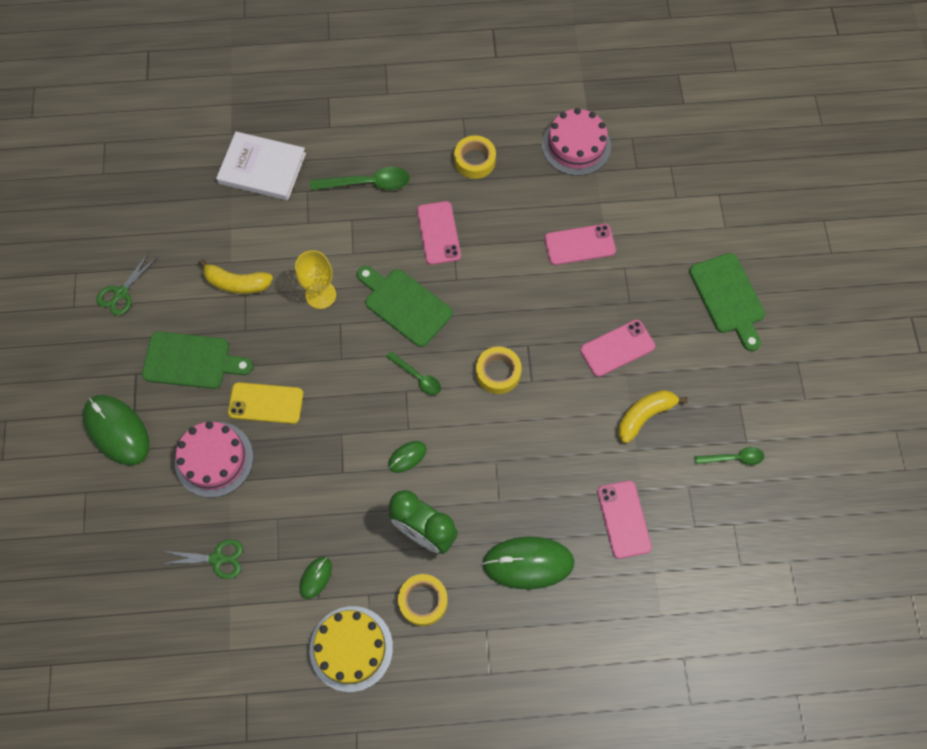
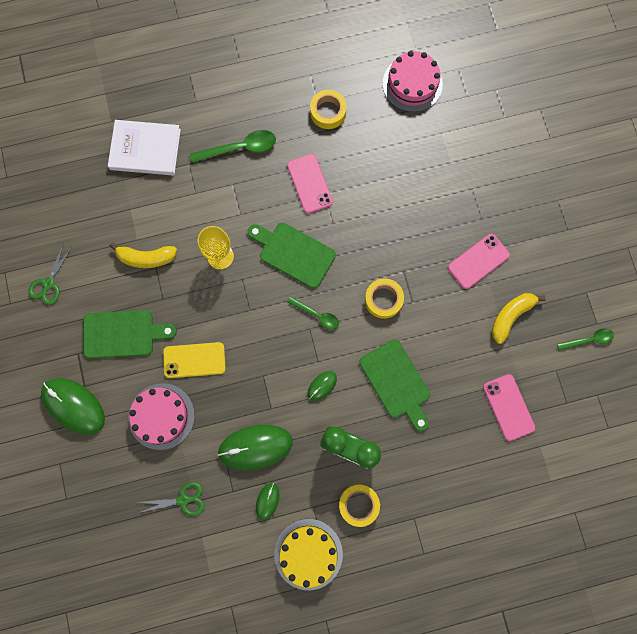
camera: 10 degrees left, 10 degrees up
green mouse [482,537,575,590] -> green mouse moved to [217,425,293,470]
pink phone [544,224,616,265] -> none
green cutting board [689,253,765,351] -> green cutting board moved to [359,339,430,431]

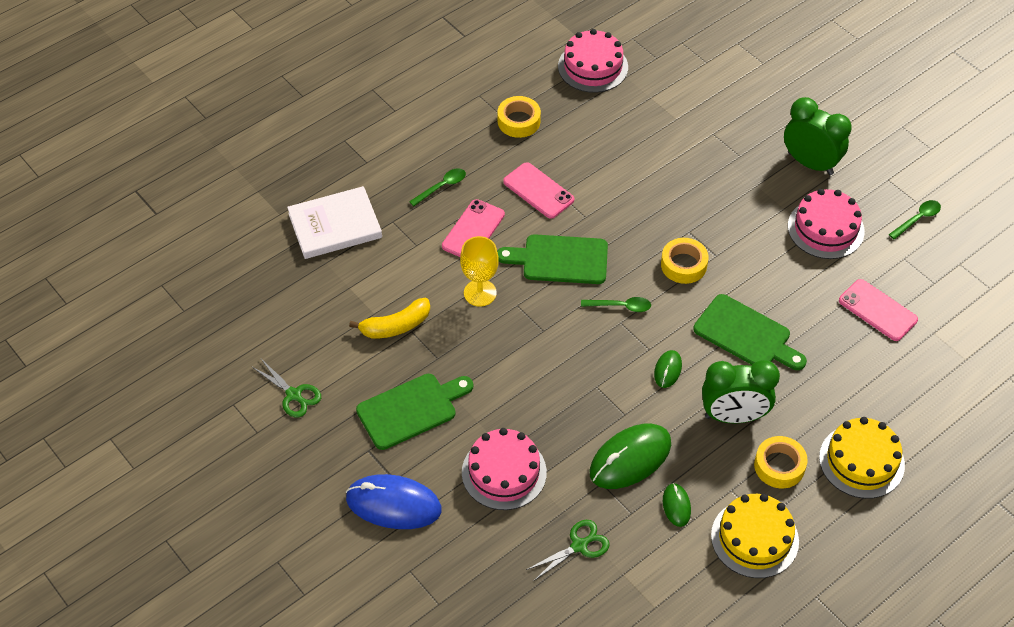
camera: 25 degrees left, 25 degrees down
green scissors [28,243,72,305] -> green scissors turned 45 degrees counterclockwise [251,359,321,417]
green mouse [41,378,105,435] -> blue mouse [346,474,442,529]
yellow phone [163,342,226,378] -> none
green spoon [190,130,276,163] -> green spoon [409,168,466,206], size x0.63
pink phone [448,234,510,289] -> pink phone moved to [442,199,505,257]
yellow banana [492,293,546,344] -> pink cake [788,189,865,259]
none -> green clock [784,97,852,175]
none -> yellow cake [819,417,905,499]

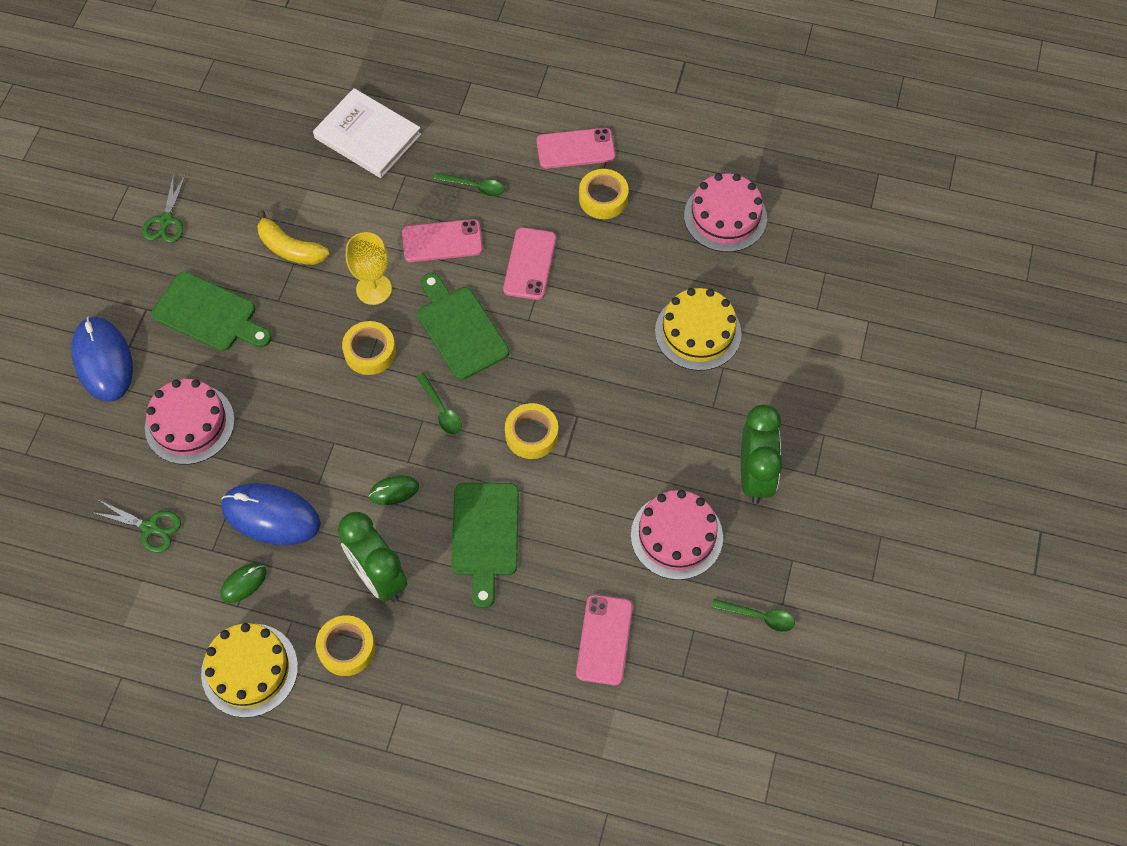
camera: 55 degrees right, 10 degrees up
green mouse [590,424,671,489] -> blue mouse [221,483,321,546]
yellow cake [819,417,905,499] -> yellow cake moved to [655,288,742,371]
none -> yellow tape [342,321,396,375]
none -> pink phone [537,128,615,169]

